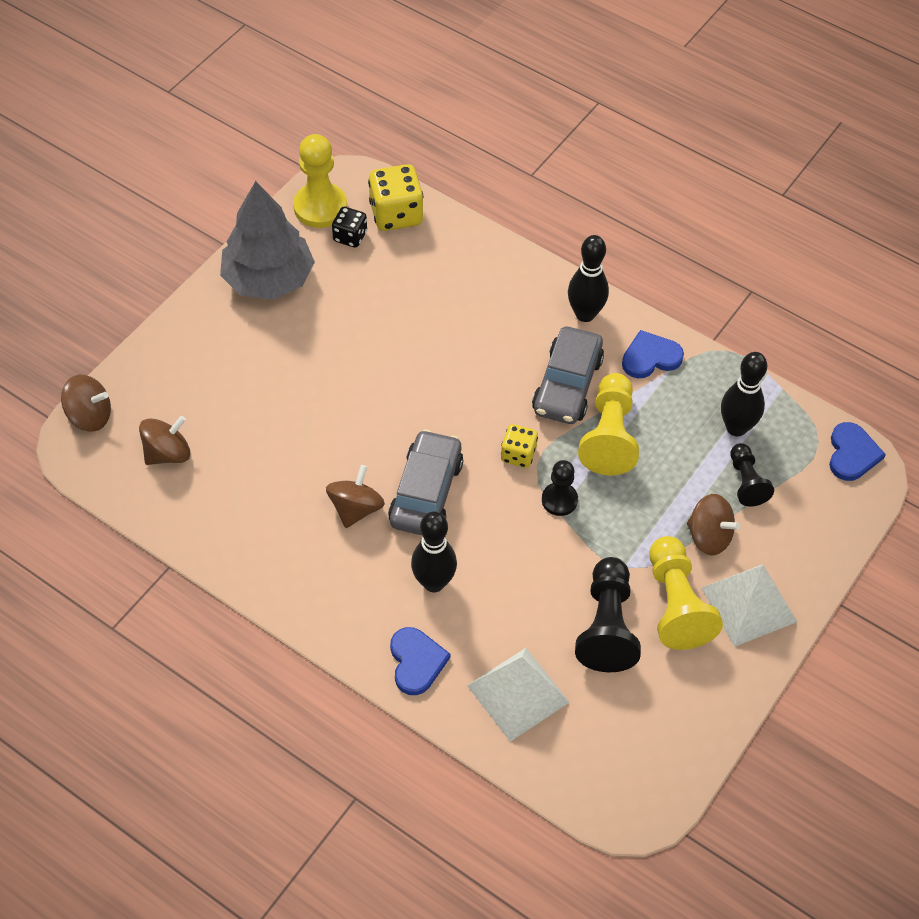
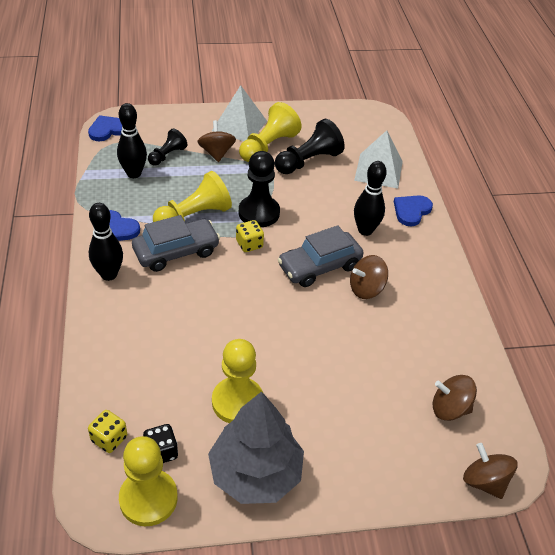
camera: 135 degrees left, 10 degrees down
yellow dice [368,164,423,231] -> yellow dice [88,410,127,453], size x0.59
black pawn [542,460,578,516] -> black pawn [239,151,280,227], size x1.66
none -> yellow pawn [212,339,263,423]

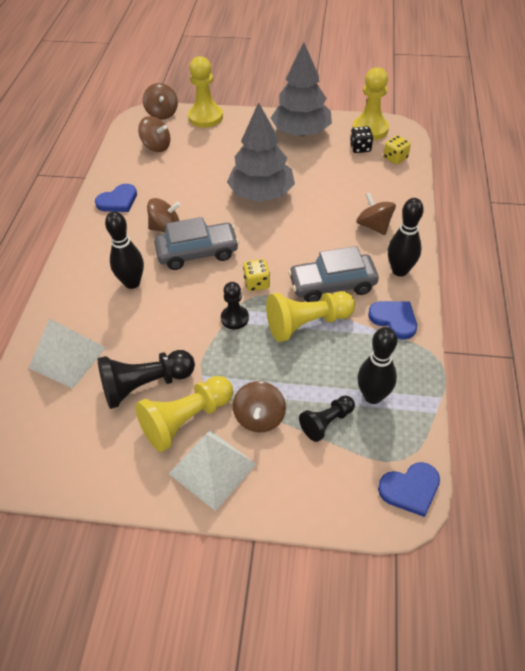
camera: 160 degrees left, 5 degrees up
yellow pawn [212,339,263,423] -> yellow pawn moved to [188,56,223,128]
black pawn [239,151,280,227] -> black pawn [221,282,249,329], size x0.60
blue heart [394,195,433,227] -> blue heart moved to [95,184,137,212]
none -> grey tree [227,102,295,202]
none -> brown spinning top [356,192,396,235]

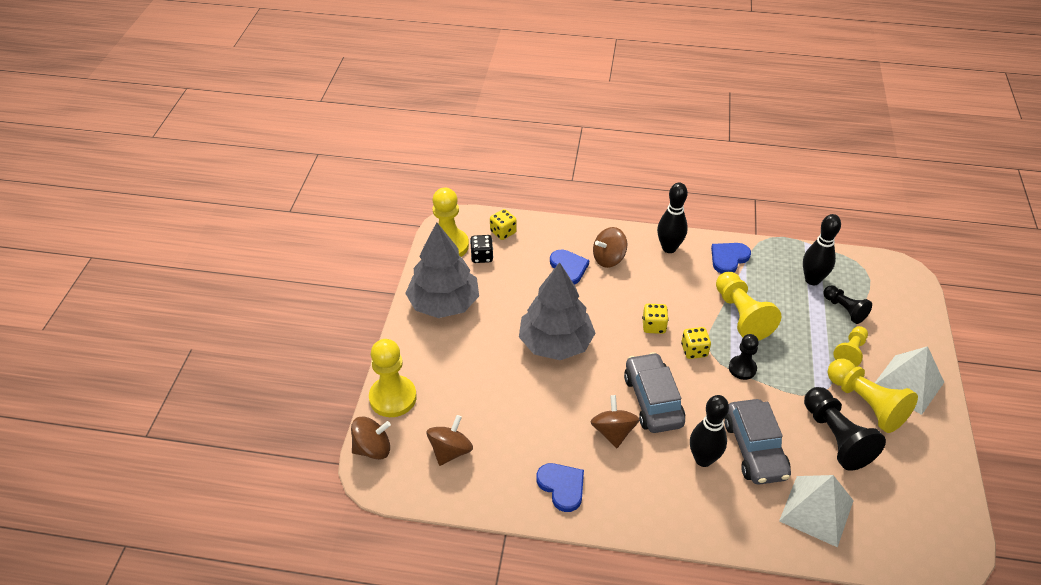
camera: 90 degrees left, 5 degrees down
brown spinning top [233,381,286,432] -> yellow pawn [833,326,868,367]
grey car [288,246,378,302] -> grey car moved to [724,399,791,485]
blue heart [378,462,440,517] -> blue heart moved to [550,250,589,285]
none -> yellow dice [642,304,669,334]

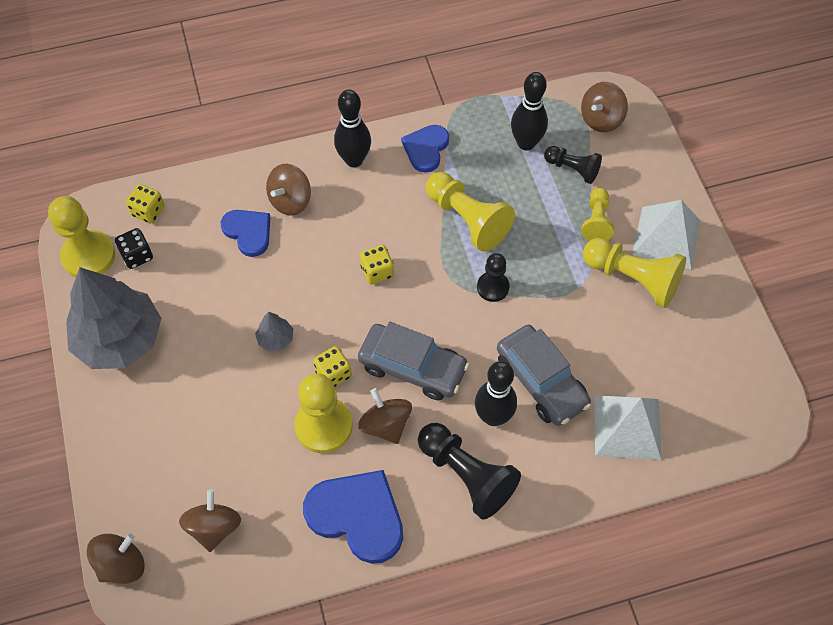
camera: 25 degrees left, 15 degrees up
yellow pawn [369,339,417,417] -> yellow pawn moved to [294,373,352,453]
grey tree [519,262,595,360] -> grey tree [255,312,293,352], size x0.41
blue heart [536,463,584,512] -> blue heart [303,470,403,564], size x1.61
grey car [624,352,685,433] -> grey car turned 150 degrees clockwise [358,322,469,400]
yellow dice [681,327,711,359] -> yellow dice moved to [313,346,352,387]
black pawn [804,387,886,471] -> black pawn moved to [418,423,521,520]
none -> brown spinning top [581,82,628,132]

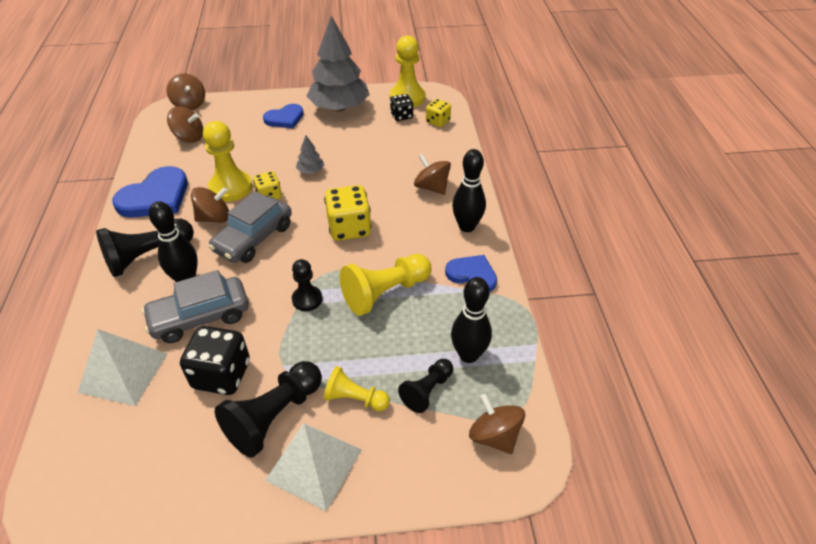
camera: 100 degrees right, 15 degrees down
blue heart [221,210,270,257] -> blue heart moved to [263,104,304,128]
yellow dice [360,245,394,285] -> yellow dice [324,185,371,241], size x1.69
yellow pawn [583,238,686,308] -> black pawn [215,361,322,458]
none -> black dice [180,326,250,395]

